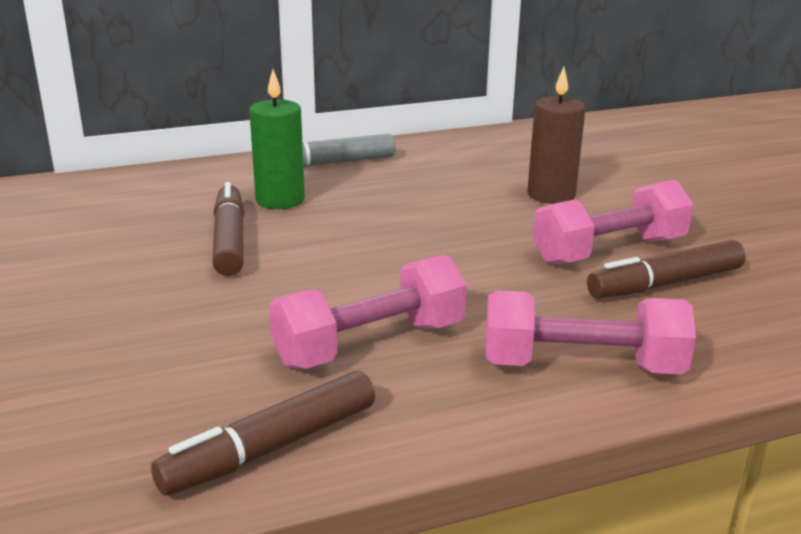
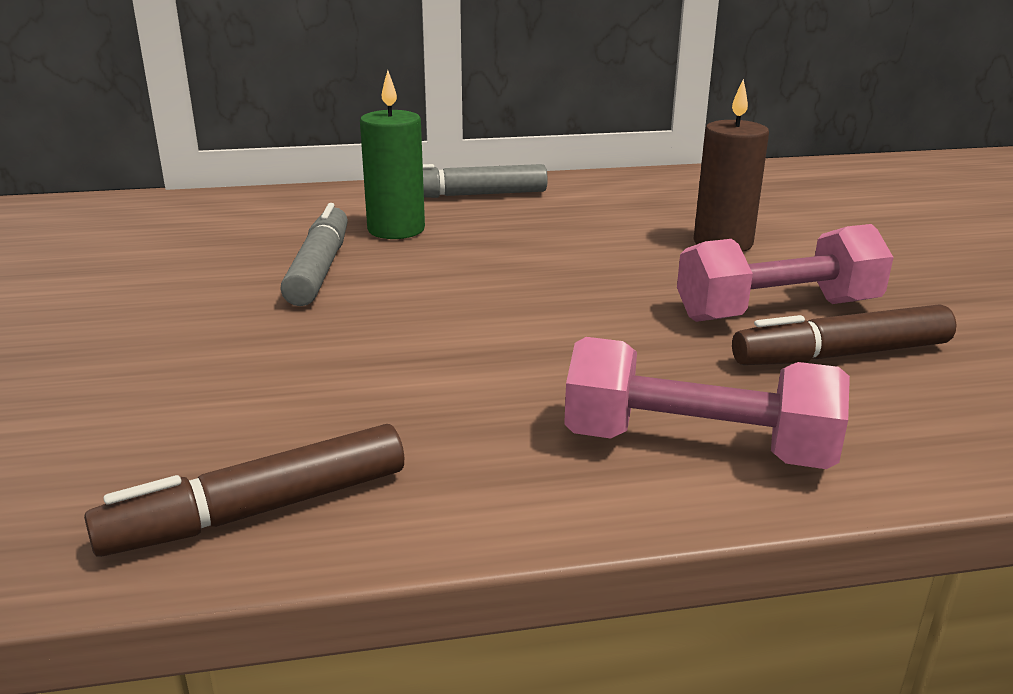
camera: 10 degrees right, 0 degrees up
brown marker [212,182,244,276] -> grey marker [280,203,348,306]
pink dumbbell [269,255,467,369] -> none

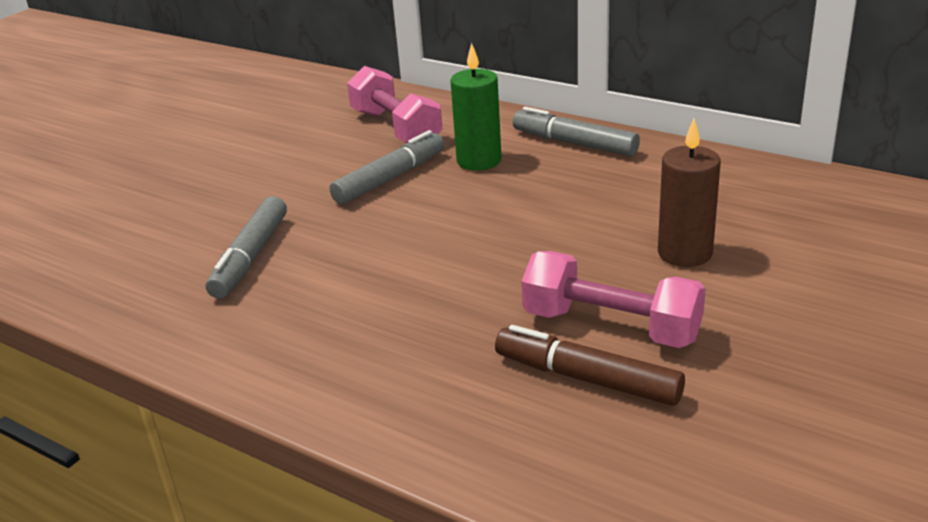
camera: 45 degrees right, 5 degrees up
brown marker [84,424,404,557] -> none
pink dumbbell [564,337,850,469] -> pink dumbbell moved to [347,66,443,143]
none -> grey marker [206,196,287,299]

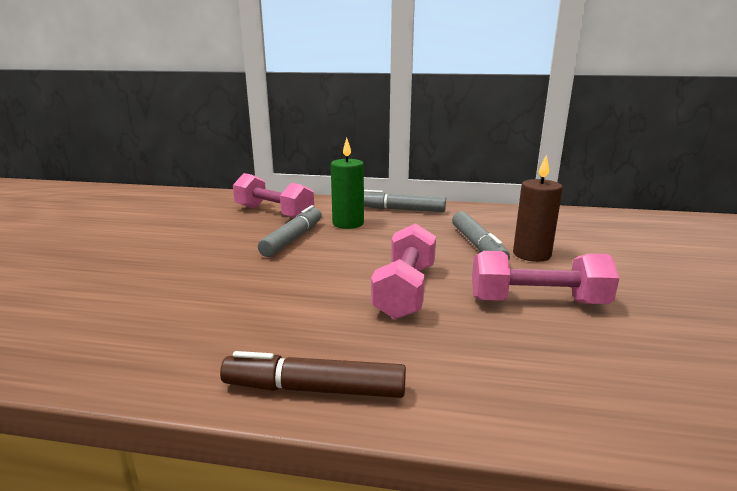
camera: 25 degrees left, 10 degrees down
grey marker [206,196,287,299] -> grey marker moved to [452,211,510,261]
brown marker [495,325,685,406] -> brown marker moved to [220,351,406,398]
none -> pink dumbbell [371,223,436,320]

